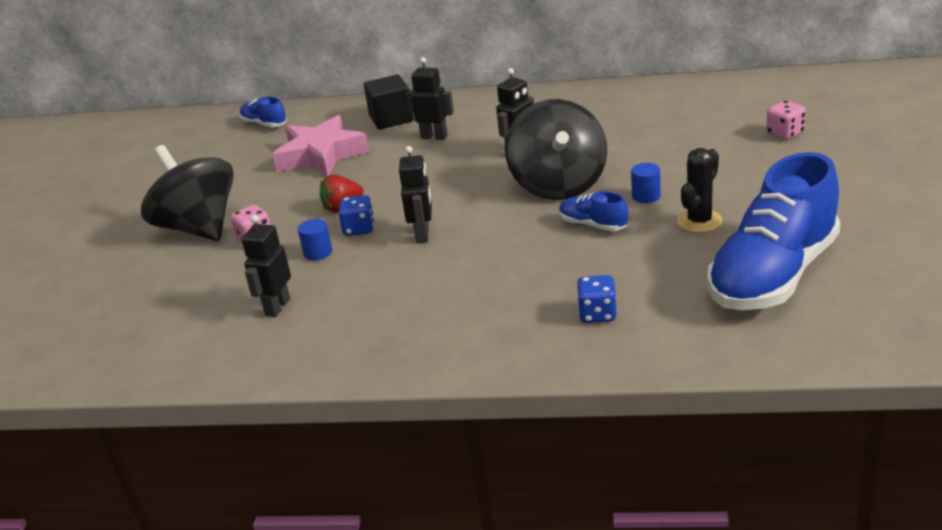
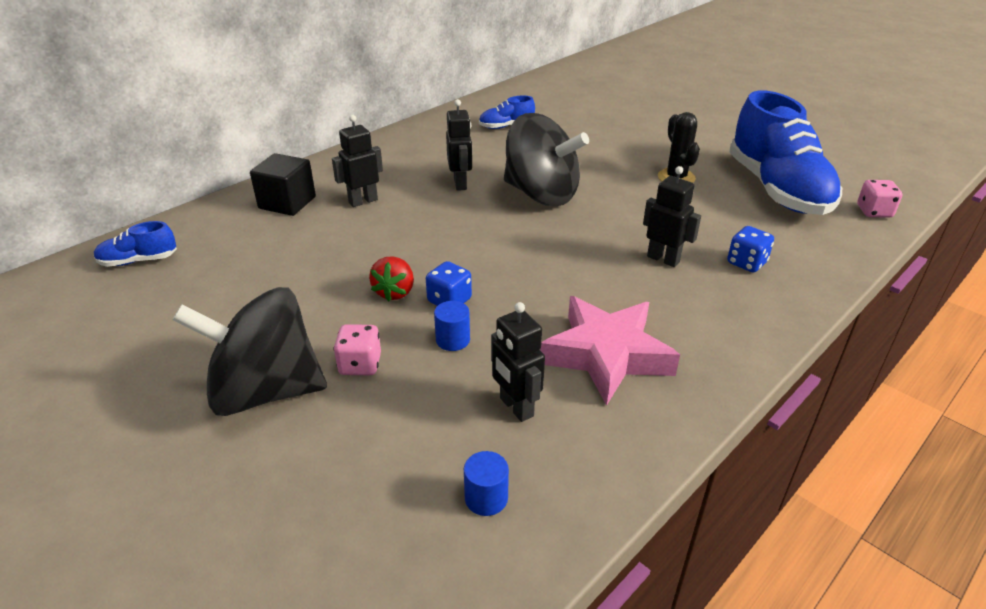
camera: 55 degrees left, 5 degrees up
pink star [272,115,369,176] -> pink star moved to [540,296,680,406]
black robot [399,146,432,243] -> black robot moved to [643,166,701,267]
blue shoe [559,191,628,231] -> blue shoe moved to [479,96,535,129]
blue cylinder [631,163,661,203] -> blue cylinder moved to [464,451,509,516]
pink dice [766,101,806,140] -> pink dice moved to [857,180,902,218]

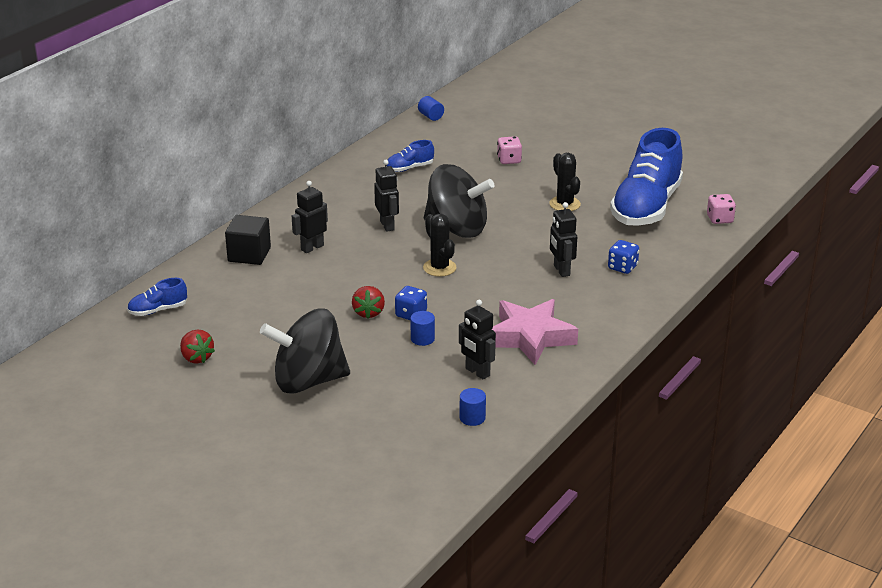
camera: 10 degrees left, 5 degrees down
pink dice [333,324,381,375] -> pink dice moved to [497,136,522,164]
black robot [643,166,701,267] -> black robot turned 135 degrees counterclockwise [550,202,577,277]
blue shoe [729,90,842,215] -> blue shoe turned 45 degrees clockwise [610,128,683,226]
none -> red strawberry [180,330,215,364]
none -> blue cylinder [418,96,444,121]
none -> black cactus [423,214,456,277]

